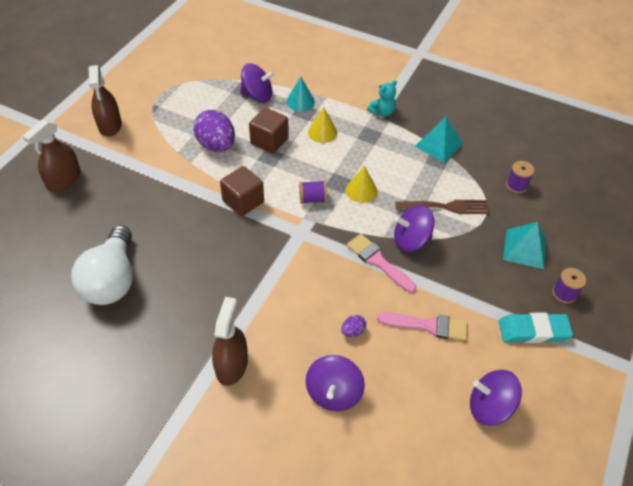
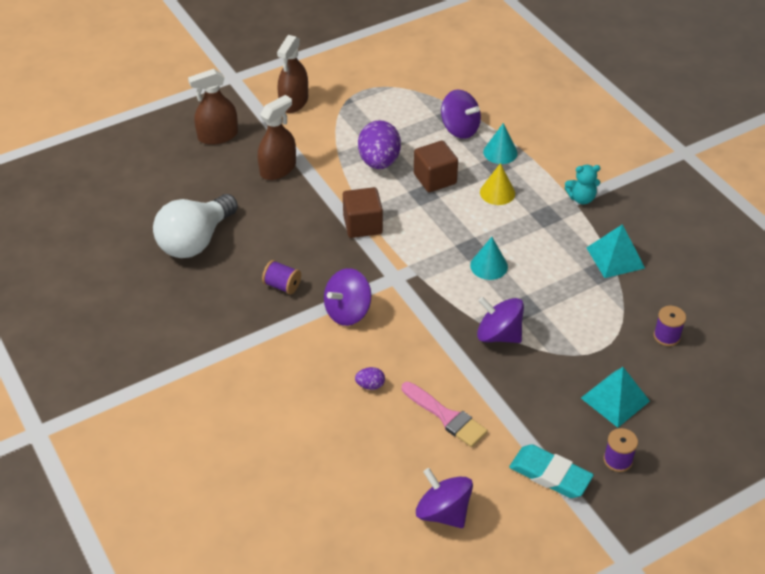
camera: 35 degrees right, 5 degrees down
brown spray bottle [212,297,248,386] -> brown spray bottle moved to [258,95,296,180]
purple spool [299,181,327,204] -> purple spool moved to [262,260,301,294]
purple spinning top [306,355,365,411] -> purple spinning top moved to [324,268,371,326]
yellow cone [346,166,377,203] -> turquoise cone [470,237,508,280]
pink brush [347,234,416,293] -> none
brown fork [395,200,490,214] -> none

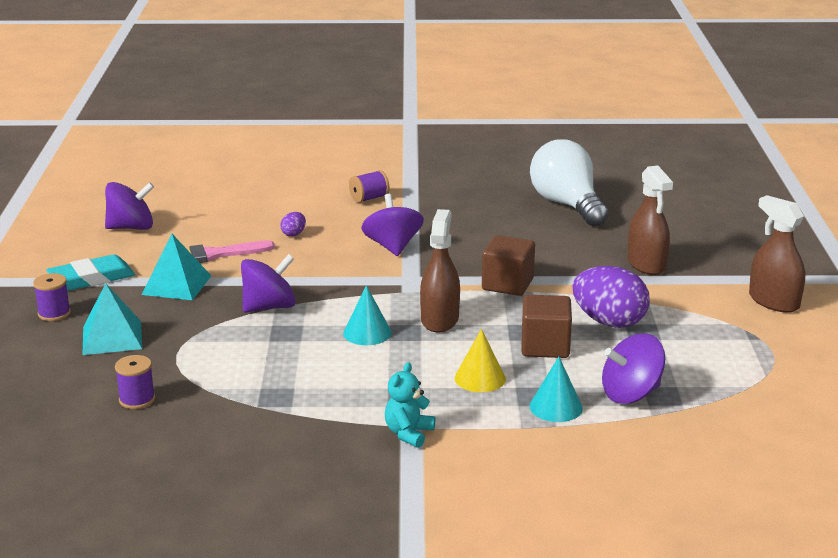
camera: 120 degrees right, 20 degrees down
brown spray bottle [188,69,238,145] -> brown spray bottle moved to [420,209,460,332]
purple spool [262,260,301,294] -> purple spool moved to [349,170,389,203]
turquoise pyramid [587,224,645,278] -> turquoise pyramid moved to [141,234,211,300]

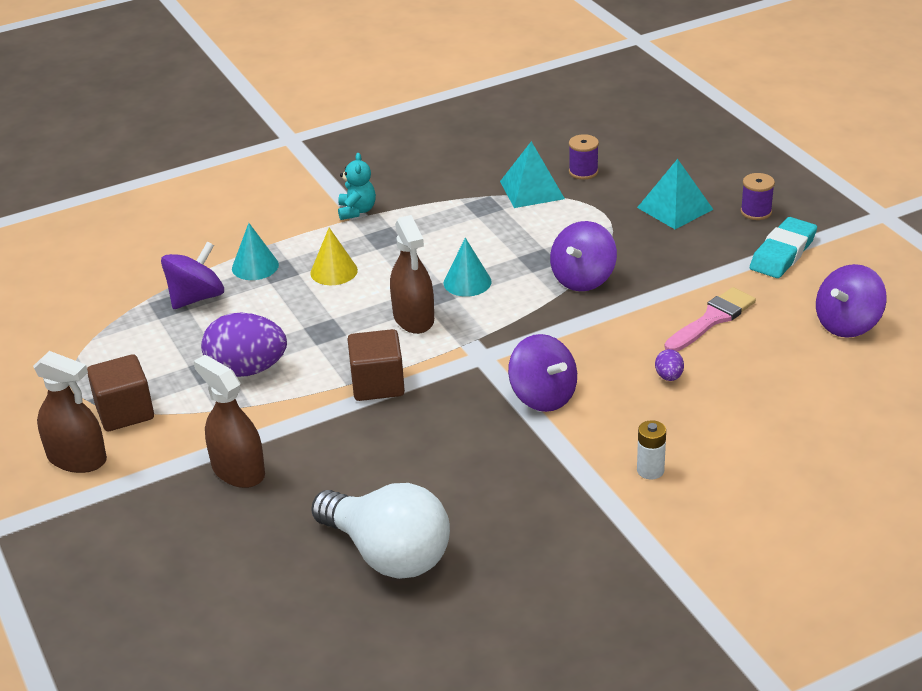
camera: 155 degrees right, 10 degrees up
turquoise pyramid [141,234,211,300] -> turquoise pyramid moved to [500,141,565,208]
purple spool [349,170,389,203] -> white battery [637,420,666,480]
brown cube [521,295,572,358] -> brown cube moved to [87,354,154,432]

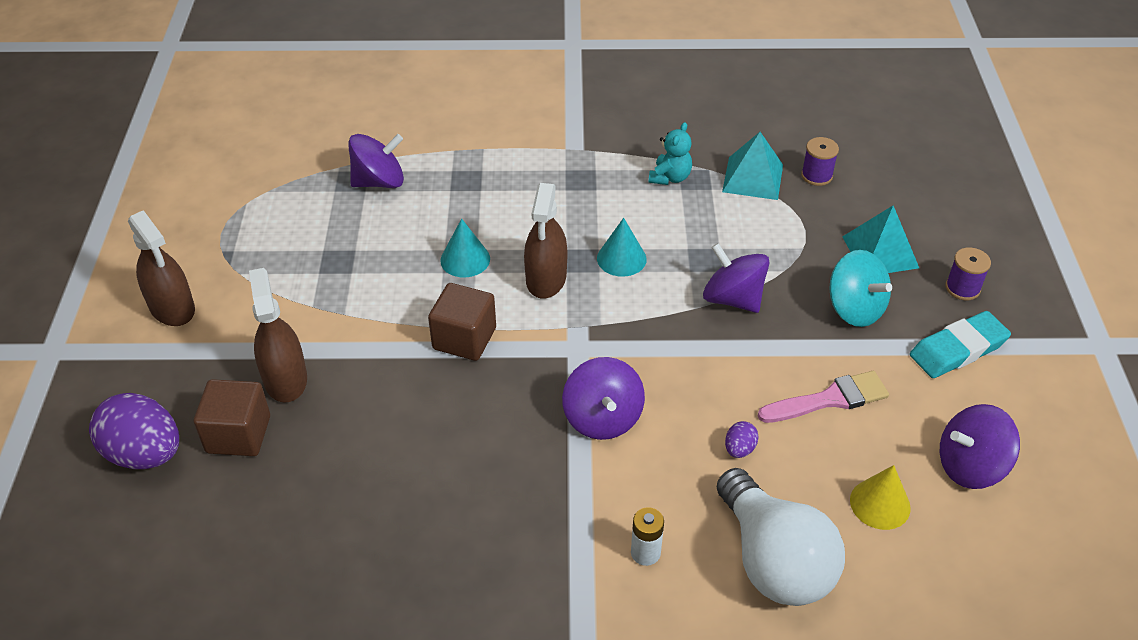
camera: 25 degrees right, 10 degrees up
brown cube [87,354,154,432] -> brown cube moved to [194,379,270,456]
purple egg [201,312,287,377] -> purple egg moved to [89,393,179,469]
turquoise cone [232,223,279,280] -> turquoise cone moved to [440,218,490,277]
yellow cone [310,228,358,285] -> yellow cone moved to [850,465,911,530]
white light bulb [311,483,450,579] -> white light bulb moved to [717,468,845,606]
turquoise teddy bear [338,153,376,220] -> turquoise teddy bear moved to [649,122,692,185]
purple spinning top [550,221,617,291] -> purple spinning top turned 75 degrees clockwise [703,243,769,313]
none -> turquoise spinning top [829,250,892,327]

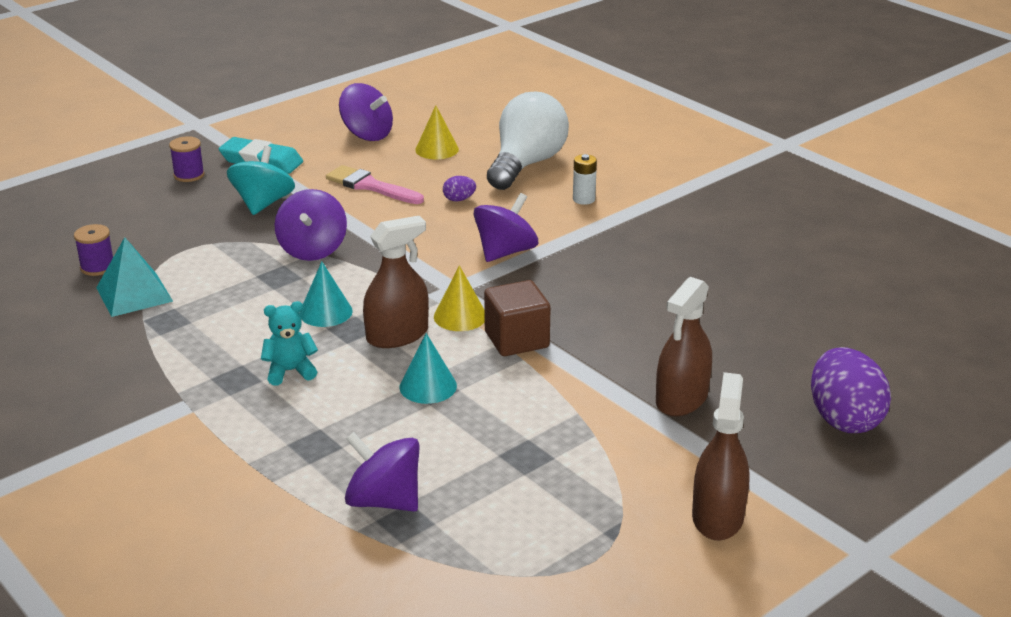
camera: 130 degrees left, 15 degrees down
brown cube [194,379,270,456] -> none
turquoise teddy bear [649,122,692,185] -> turquoise teddy bear moved to [261,301,318,385]
turquoise pyramid [842,206,919,273] -> none
none -> yellow cone [434,265,485,331]

